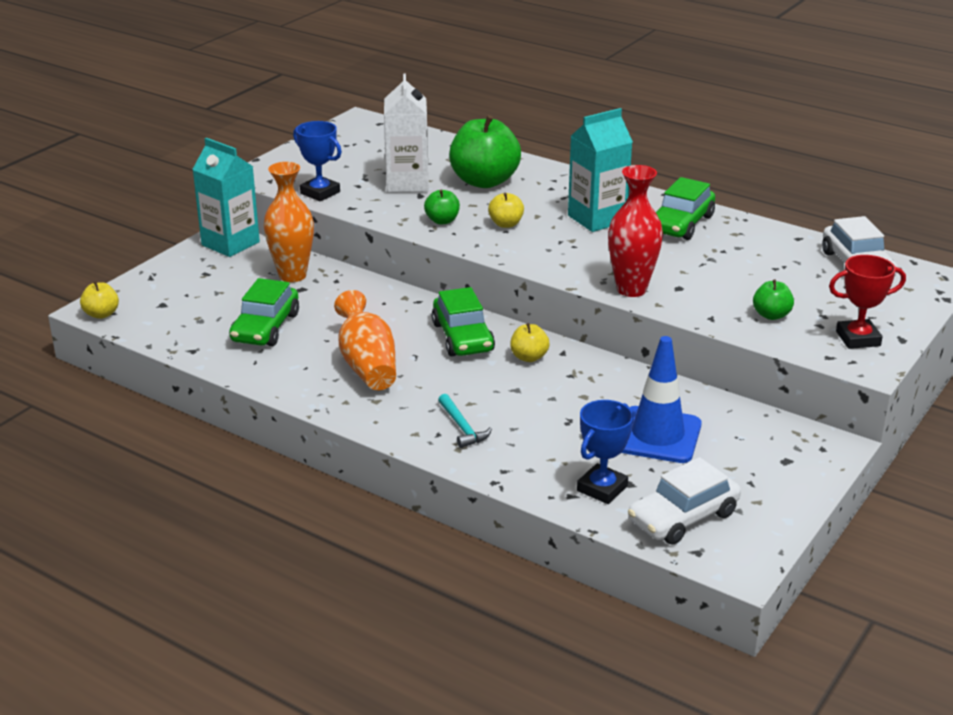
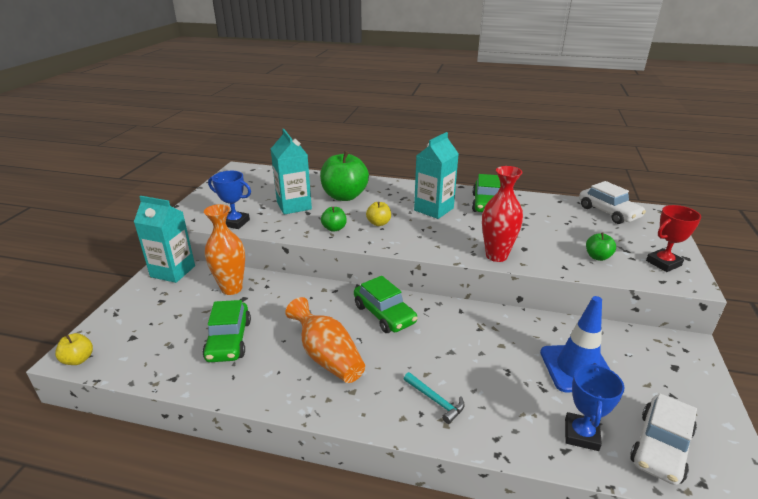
camera: 20 degrees left, 0 degrees up
white carton [384,73,428,193] -> turquoise carton [271,129,312,215]
yellow apple [510,323,550,362] -> none

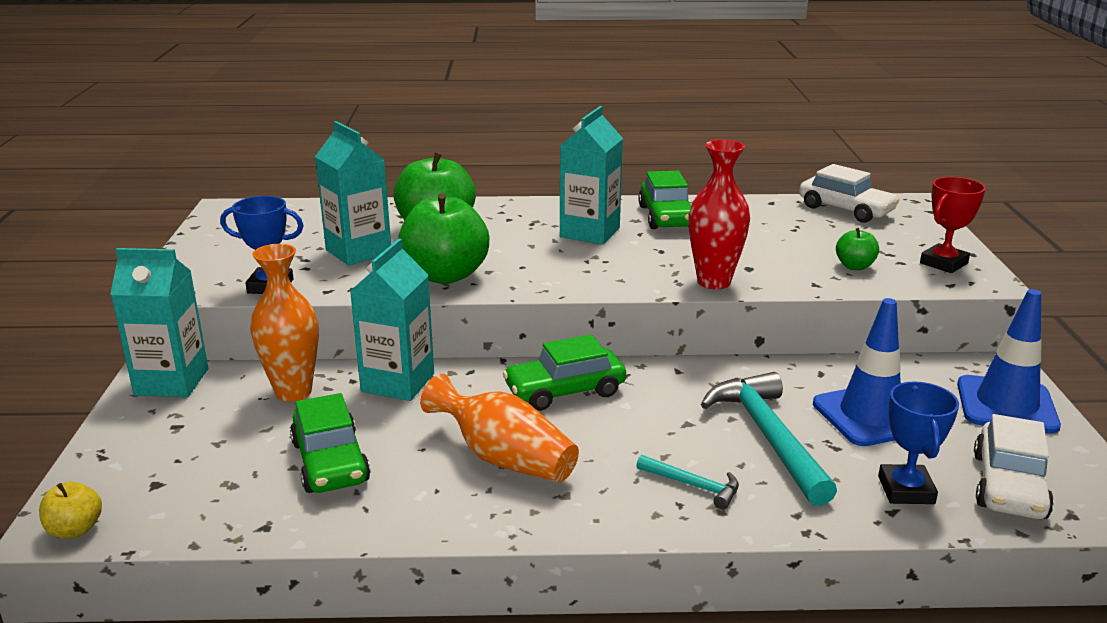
camera: 15 degrees left, 5 degrees down
green apple [321,207,347,232] -> green apple [398,193,489,284], size x2.10
green car [354,276,417,333] -> green car turned 120 degrees clockwise [503,335,626,411]
yellow apple [366,202,391,226] -> none
none -> turquoise carton [350,239,434,401]
none -> turquoise hammer [701,372,837,506]
none -> blue traffic cone [957,289,1061,434]

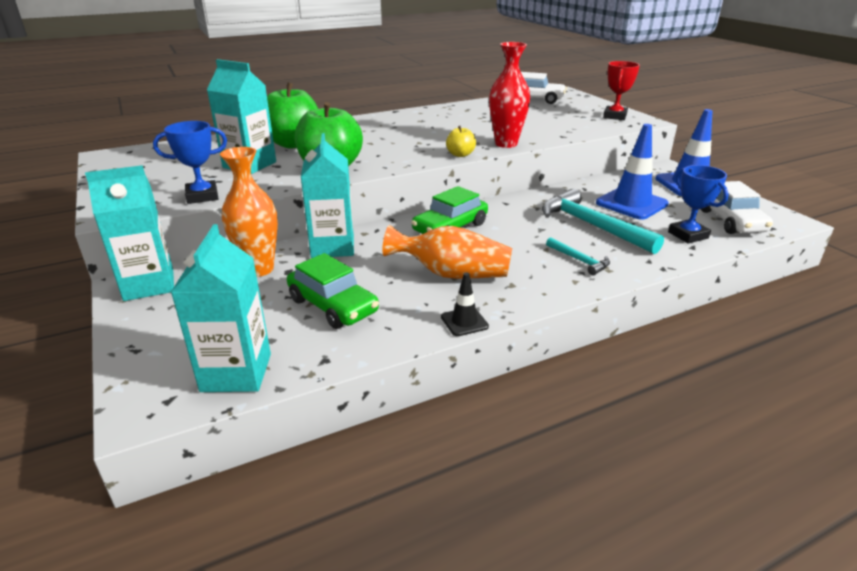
camera: 25 degrees left, 5 degrees up
yellow apple [39,482,102,539] -> yellow apple moved to [446,126,476,157]
turquoise carton [560,106,623,245] -> turquoise carton moved to [171,224,271,392]
turquoise hammer [636,455,739,509] -> turquoise hammer turned 45 degrees clockwise [546,237,610,276]
green car [638,171,691,229] -> none
green apple [836,228,879,270] -> none
none -> black traffic cone [441,272,489,336]

